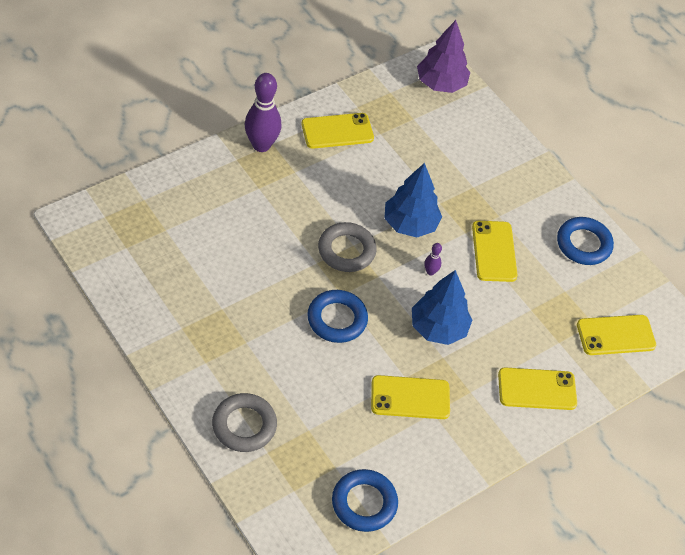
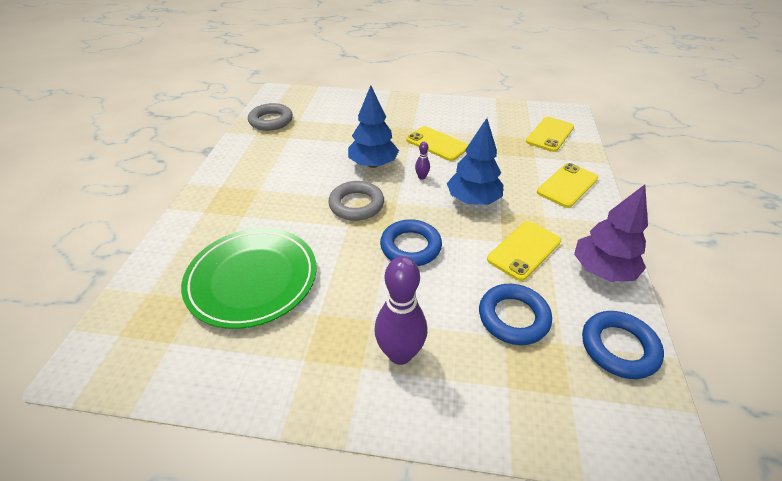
camera: 40 degrees left, 10 degrees down
grey ring [212,393,277,452] -> grey ring moved to [248,103,293,131]
purple bowling pin [245,73,282,152] -> purple bowling pin moved to [375,256,427,365]
yellow phone [302,113,374,149] -> none
purple tree [417,20,470,93] -> purple tree moved to [574,185,648,282]
blue ring [557,217,614,265] -> blue ring moved to [479,284,552,345]
none -> green plate [181,228,317,329]

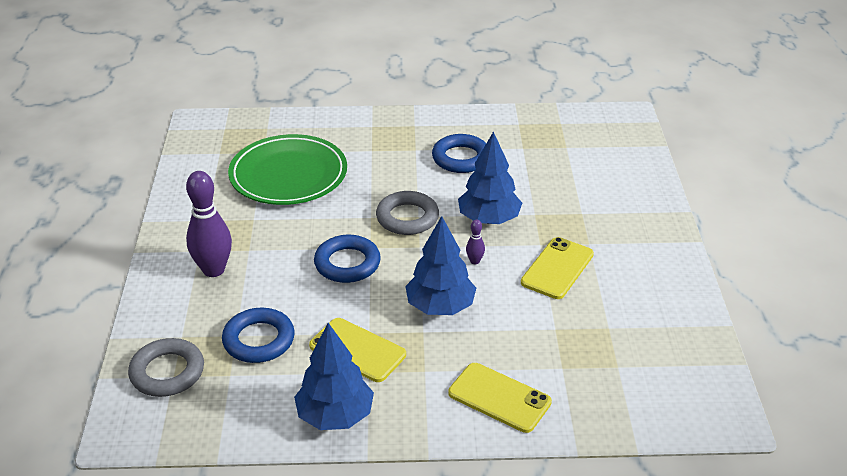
camera: 80 degrees right, 5 degrees down
grey ring [248,103,293,131] -> grey ring moved to [128,338,204,397]
yellow phone [526,117,574,152] -> none
purple tree [574,185,648,282] -> blue tree [294,323,374,430]
blue ring [582,311,664,379] -> blue ring moved to [432,134,486,173]

